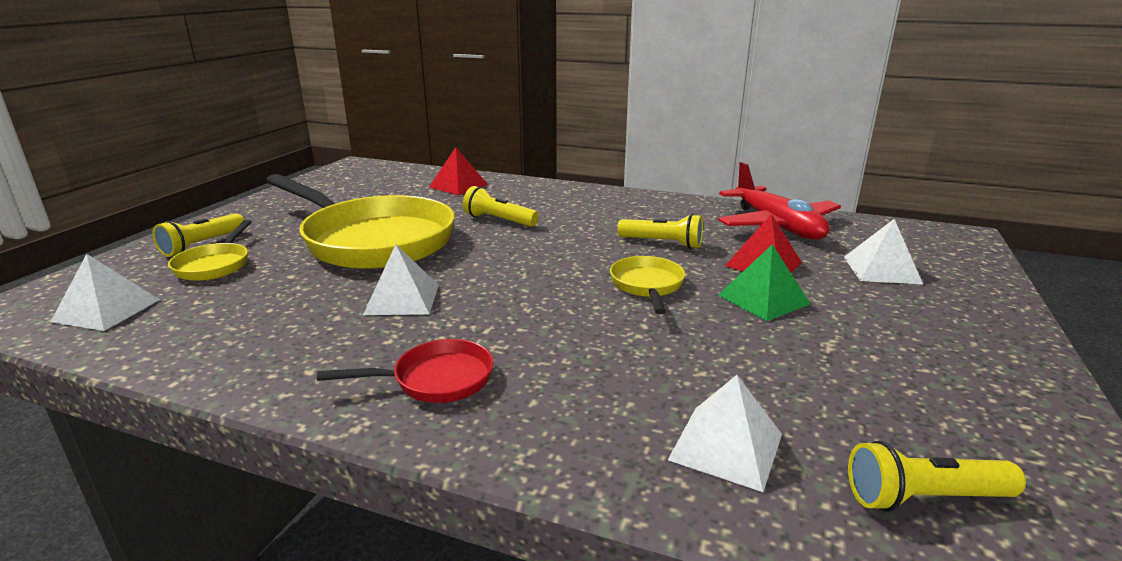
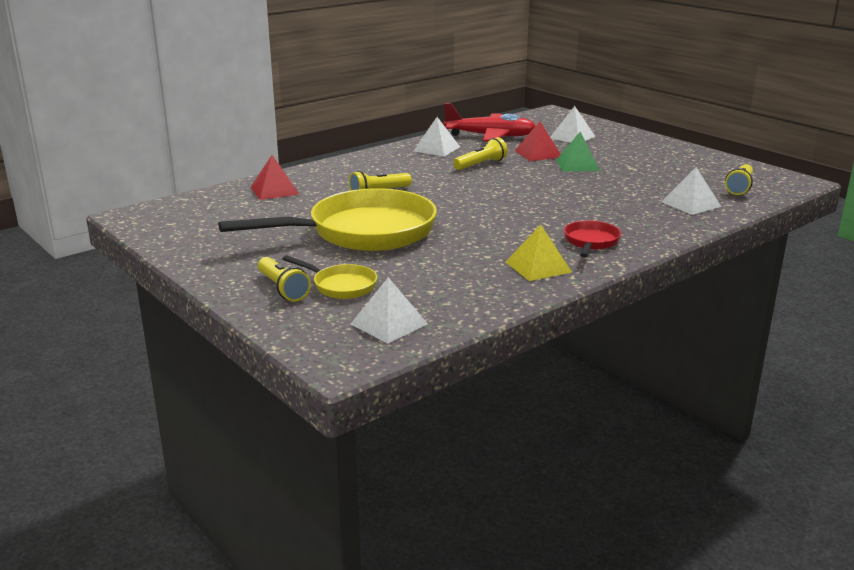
camera: 60 degrees left, 0 degrees up
white pyramid [363,244,439,315] -> white pyramid moved to [414,117,460,157]
yellow pan [610,256,685,314] -> none
none -> yellow pyramid [506,225,572,281]

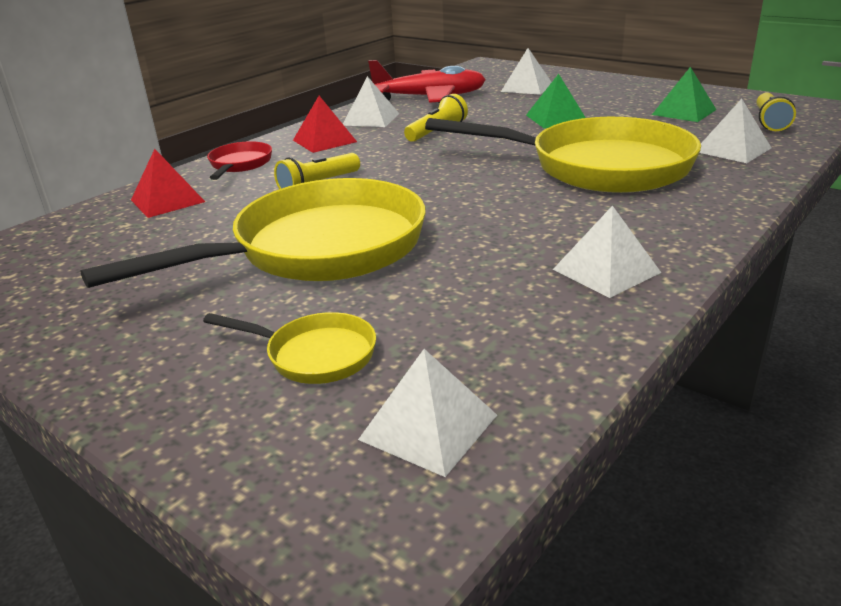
camera: 10 degrees left, 5 degrees up
yellow flashlight [258,257,311,302] -> none
yellow pyramid [506,225,572,281] -> white pyramid [553,205,661,298]
red pyramid [515,121,561,161] -> red pyramid moved to [293,96,357,153]
red pan [564,221,621,257] -> red pan moved to [207,141,272,180]
none -> yellow pan [425,117,701,193]
none -> green pyramid [652,67,716,122]

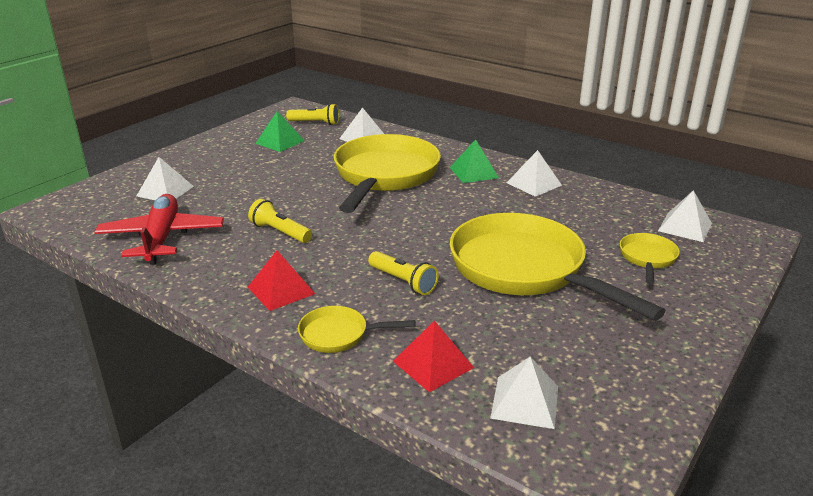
camera: 95 degrees left, 0 degrees up
red pan [207,141,272,180] -> yellow pan [298,306,416,353]
white pyramid [343,76,399,127] -> white pyramid moved to [490,357,558,429]
green pyramid [526,74,586,128] -> green pyramid moved to [450,139,499,183]

